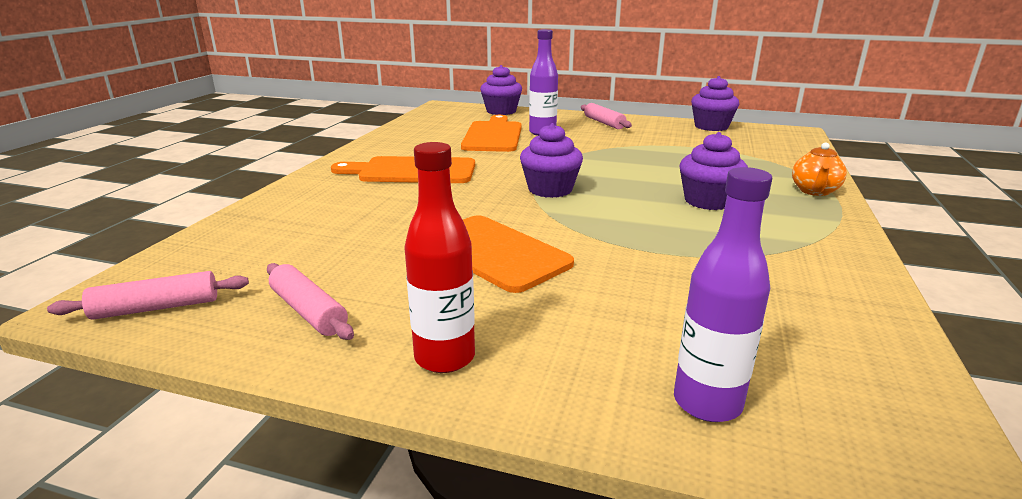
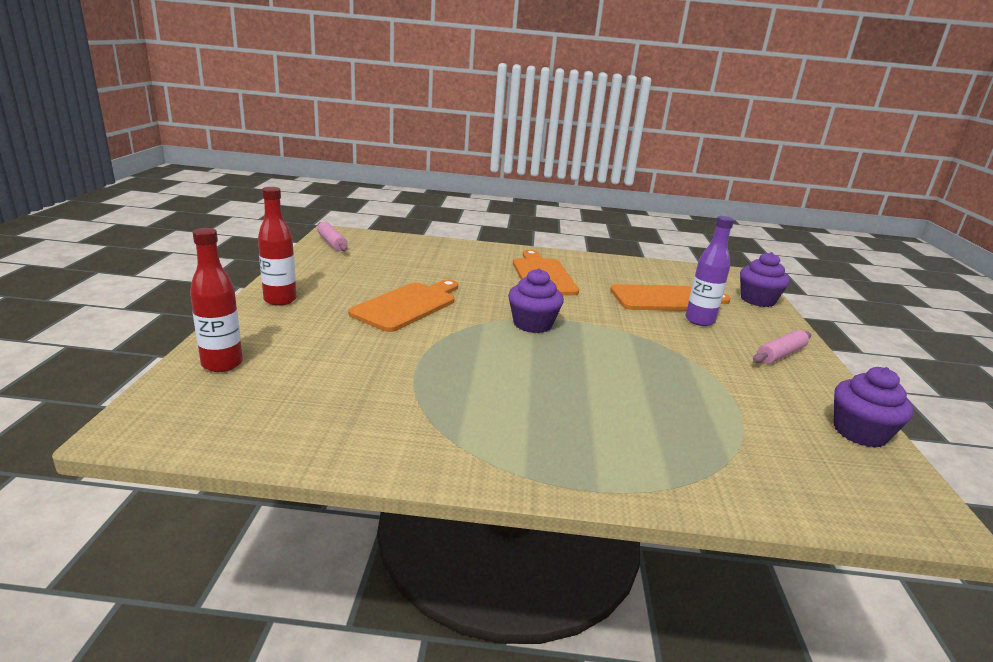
camera: 75 degrees right, 0 degrees up
pink rolling pin [267,263,354,340] -> none
purple bottle [674,167,772,422] -> red bottle [190,228,243,372]
purple cupcake [679,132,748,210] -> none
orange teapot [792,142,847,196] -> none

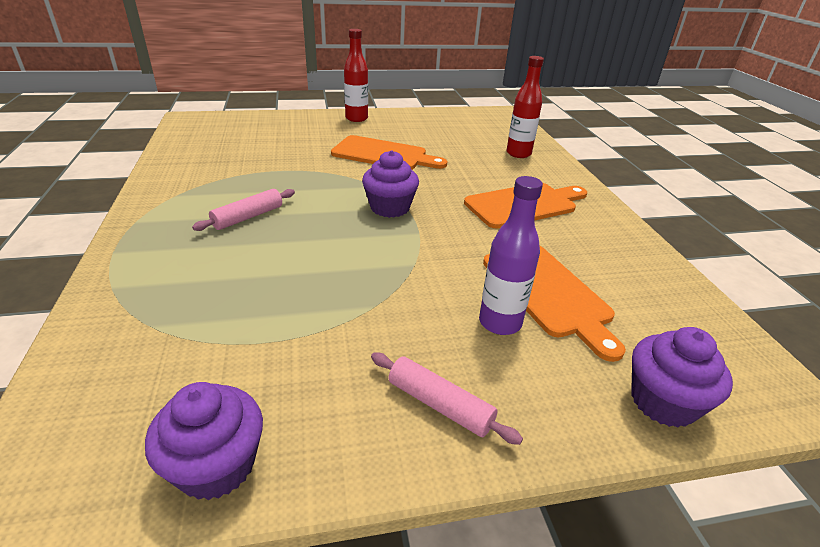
camera: 75 degrees right, 10 degrees up
red bottle [190,228,243,372] -> red bottle moved to [506,56,544,158]
pink rolling pin [317,222,348,251] -> pink rolling pin moved to [192,189,295,231]

